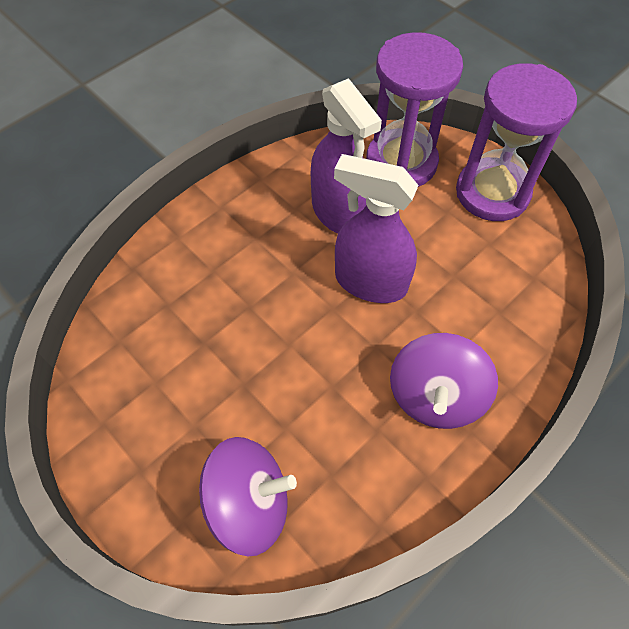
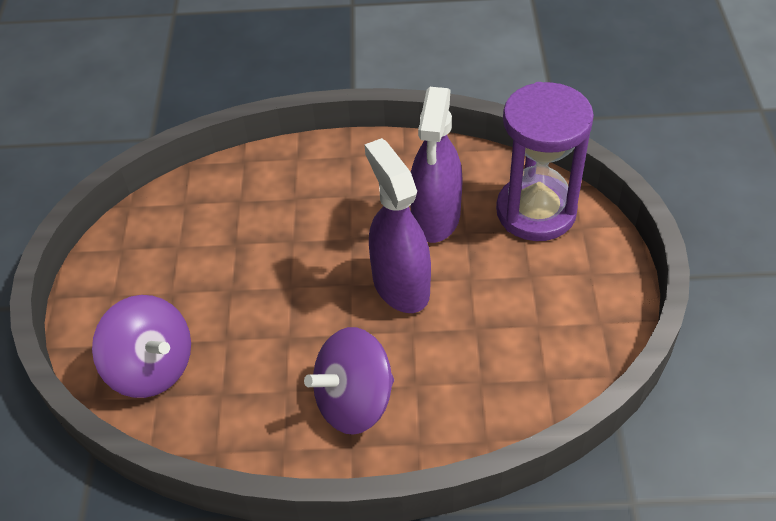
camera: 45 degrees right, 10 degrees down
purple hourglass [456,63,577,221] -> none

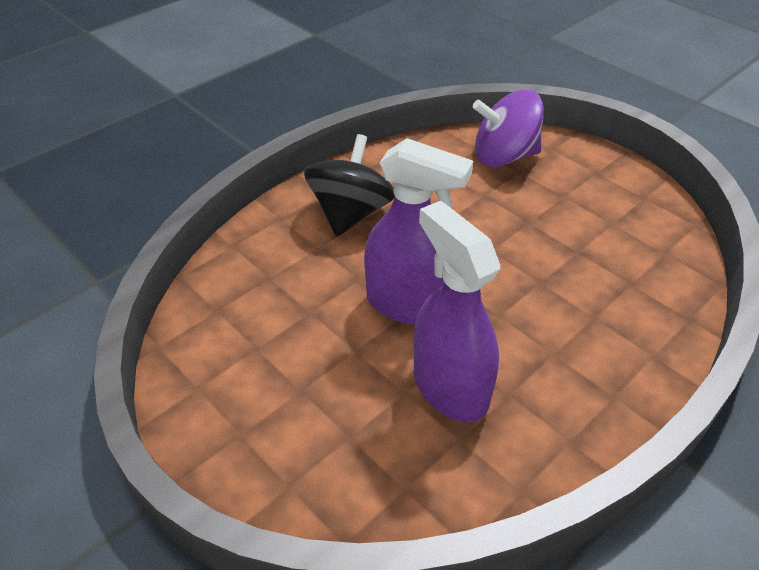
camera: 135 degrees right, 5 degrees down
purple spinning top [304,327,394,435] -> black spinning top [304,134,395,236]
purple hourglass [496,82,594,241] -> none

